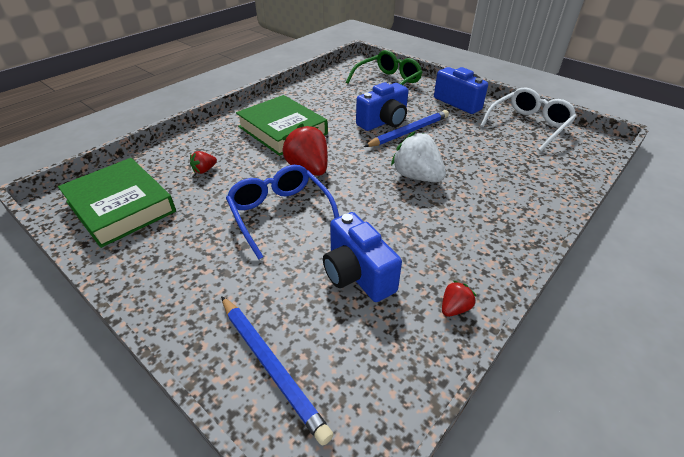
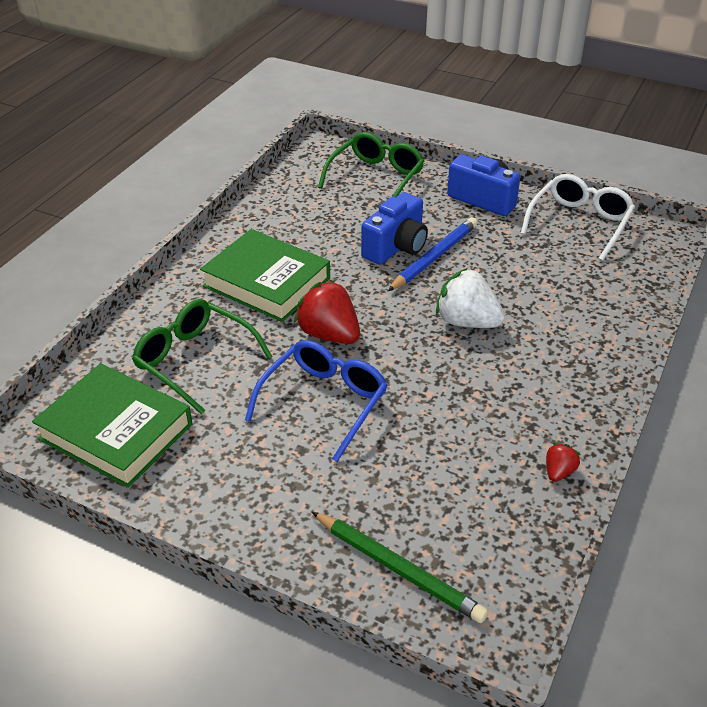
camera: 15 degrees left, 0 degrees up
red strawberry [190,151,217,174] -> green glasses [132,299,273,415]
blue pencil [221,296,334,446] -> green pencil [312,512,488,623]
blue glasses [226,165,339,260] -> blue glasses turned 75 degrees clockwise [245,340,388,462]
blue camera [323,212,402,302] -> none

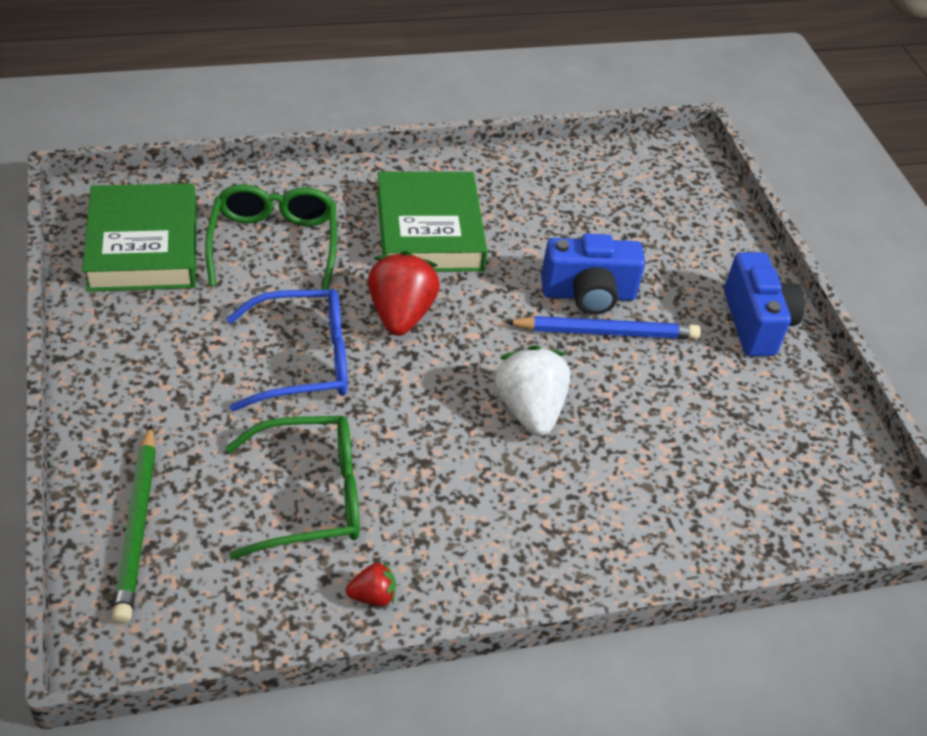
camera: 45 degrees right, 5 degrees up
green glasses [318,132,424,197] -> green glasses moved to [225,416,360,560]
white glasses [520,174,635,261] -> none

